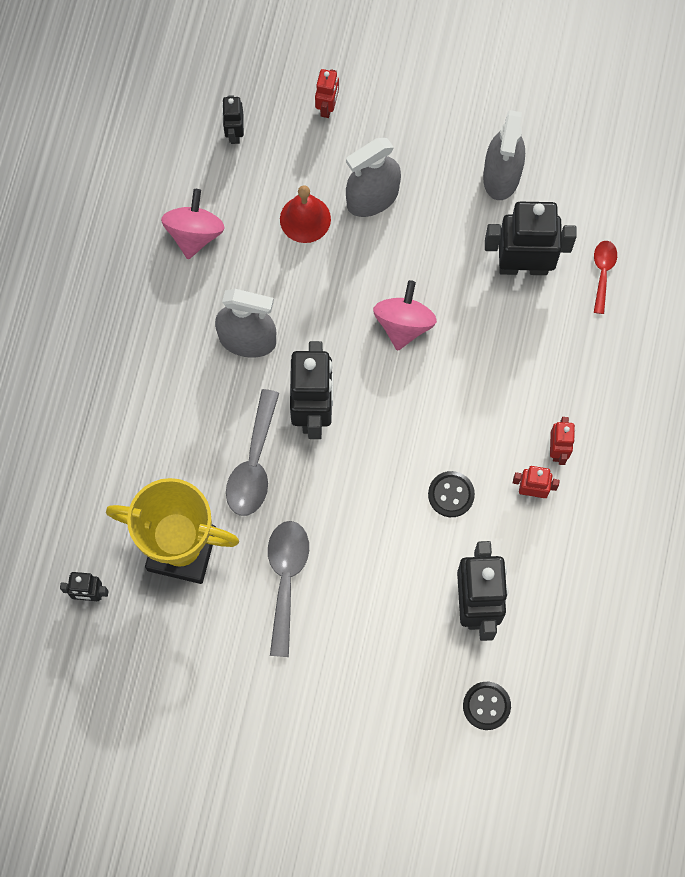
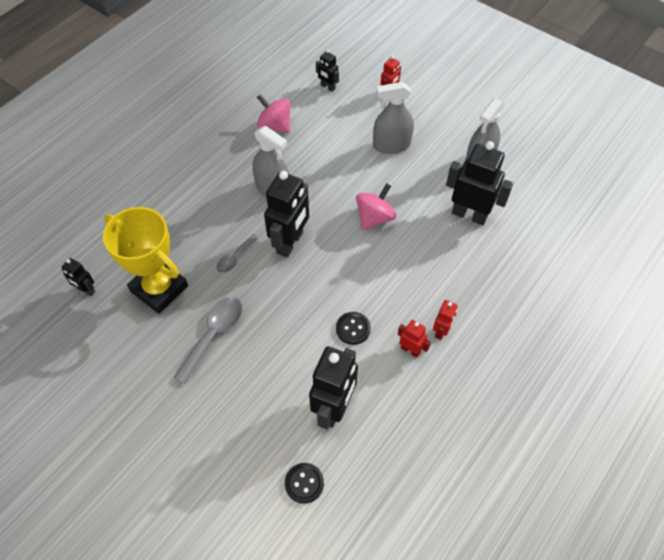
camera: 25 degrees right, 15 degrees down
pink spinning top [161,189,225,259] -> pink spinning top turned 90 degrees counterclockwise [257,94,290,133]
black robot [222,95,244,144] -> black robot turned 75 degrees counterclockwise [316,49,339,92]
grey spoon [226,389,279,516] -> grey spoon [216,234,258,273], size x0.59
red bell [280,185,331,243] -> none
red spoon [594,241,617,314] -> none

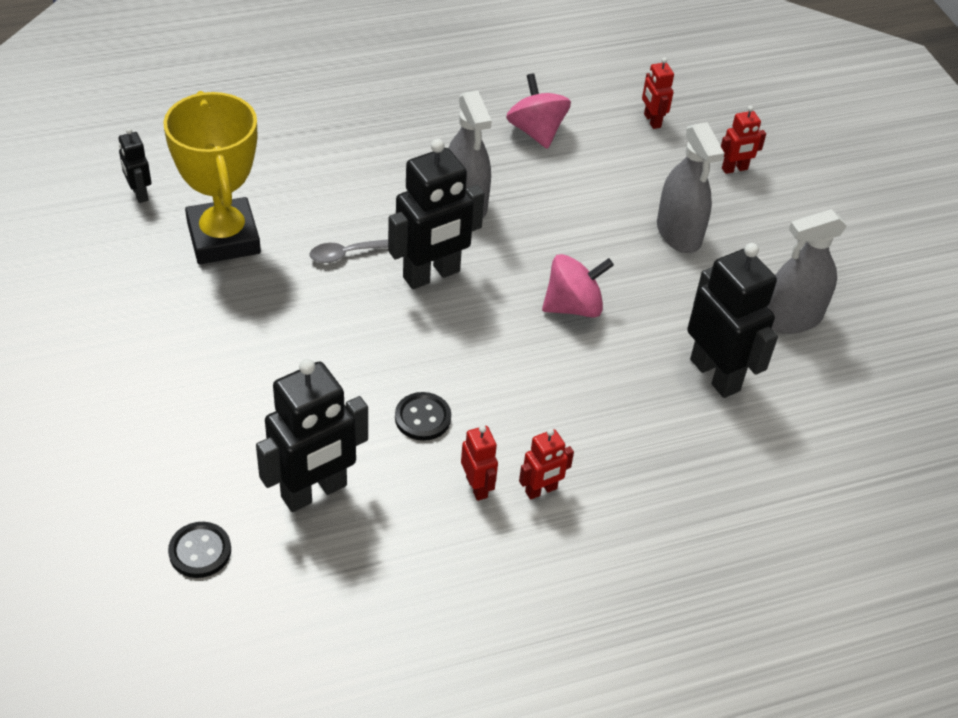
camera: 30 degrees right, 10 degrees down
grey spoon [173,297,242,384] -> none
black robot [316,49,339,92] -> red robot [642,57,674,129]
grey spray bottle [373,82,414,154] -> grey spray bottle turned 135 degrees counterclockwise [657,122,724,253]

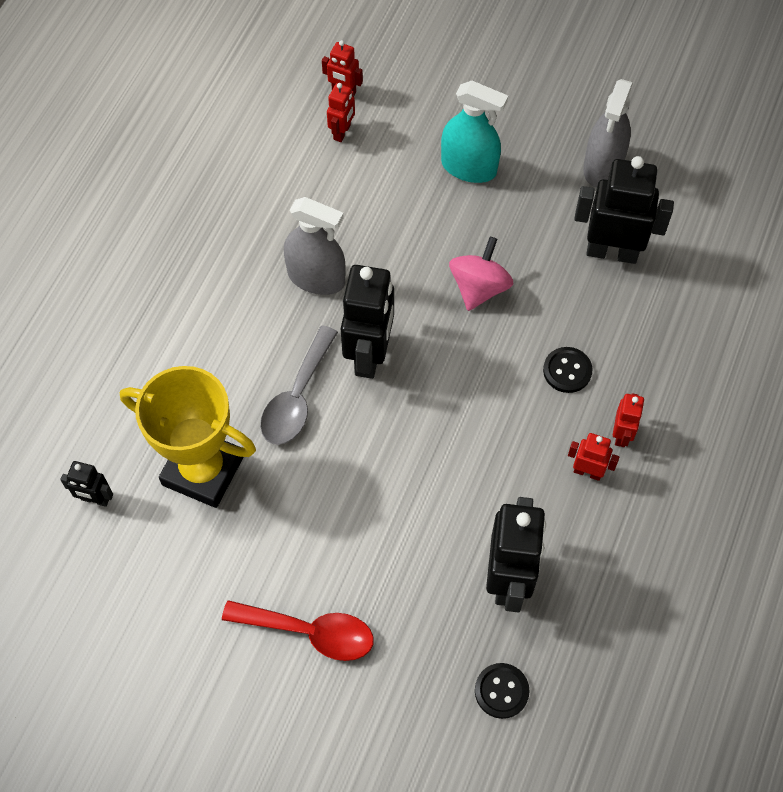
camera: 45 degrees left, 15 degrees up
grey spoon [309,239,388,263] -> grey spoon [260,325,338,445], size x1.70
black button [395,392,451,441] -> black button moved to [543,347,593,393]
pink spinning top [506,73,571,149] -> none
grey spray bottle [657,122,724,253] -> turquoise spray bottle [441,81,508,183]
red robot [721,106,766,174] -> red robot moved to [327,83,355,142]
none -> red spoon [222,600,374,661]

